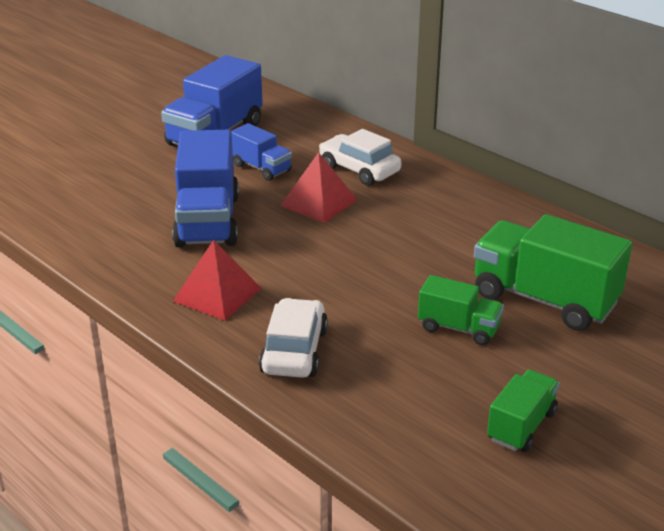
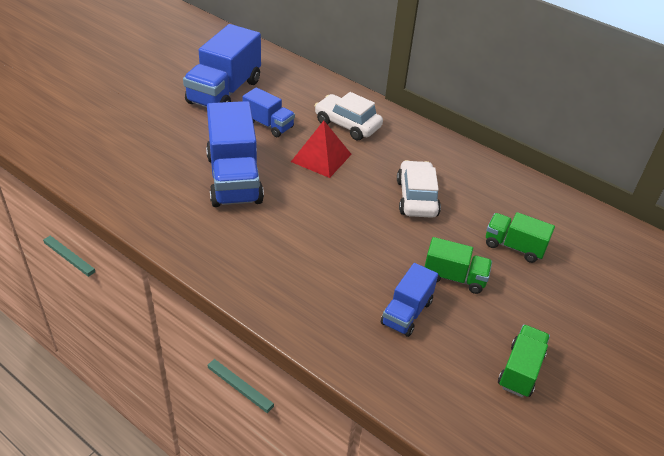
camera: 10 degrees left, 10 degrees up
red pyramid [173,240,261,321] -> none
white car [259,298,328,378] -> white car moved to [397,160,441,218]
green truck [474,214,632,331] -> green truck [486,212,555,263], size x0.55
none -> blue truck [381,263,438,337]

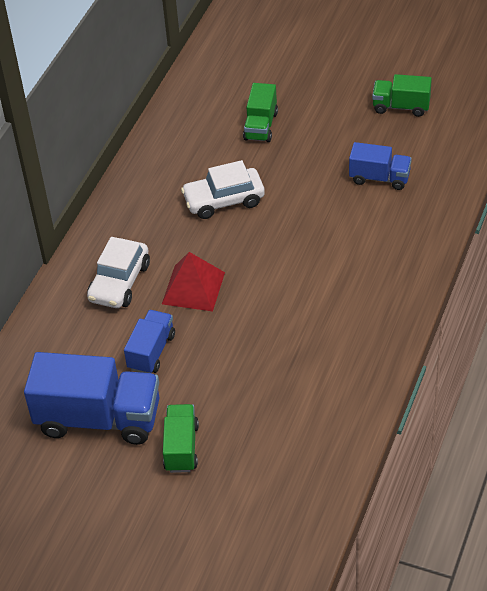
camera: 100 degrees left, 5 degrees up
blue truck [206,101,264,207] -> none
green truck [425,237,492,294] -> green truck moved to [163,404,199,473]

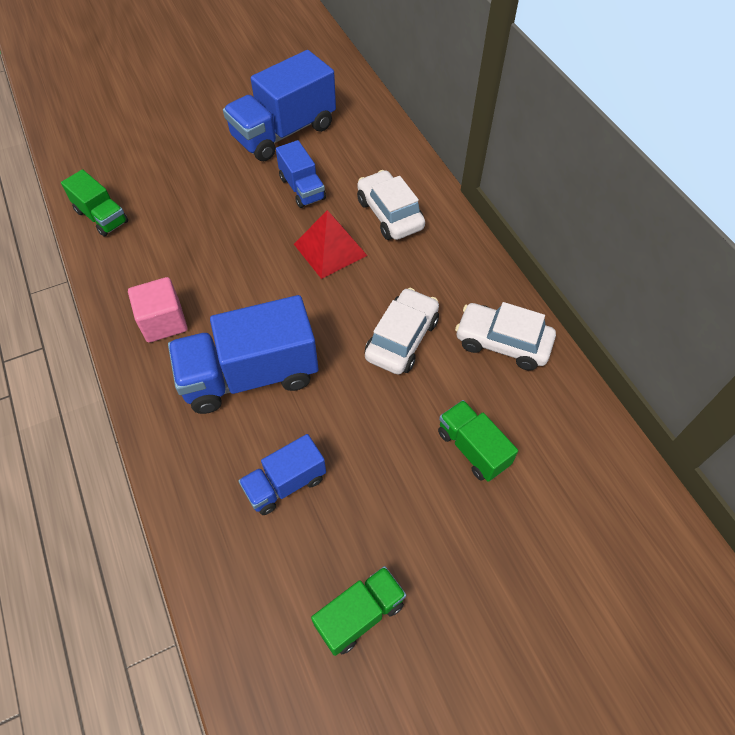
camera: 130 degrees right, 10 degrees up
green truck [163,404,199,473] -> green truck moved to [61,169,128,237]
none -> pink cube [128,277,187,343]
none -> blue truck [168,295,318,414]
none -> white car [455,302,556,370]

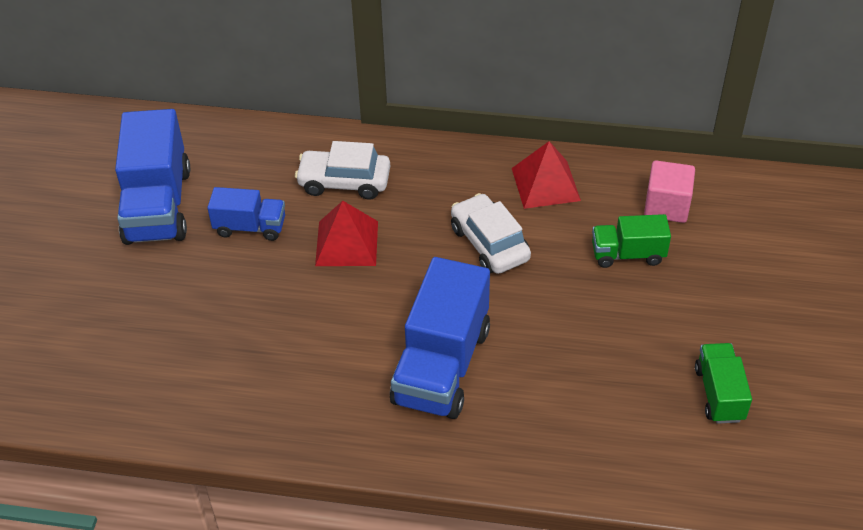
camera: 55 degrees left, 10 degrees down
green truck [61,169,128,237] -> none
pink cube [128,277,187,343] -> pink cube moved to [644,160,695,223]
blue truck [238,434,326,515] -> none
white car [455,302,556,370] -> red pyramid [512,141,581,209]

